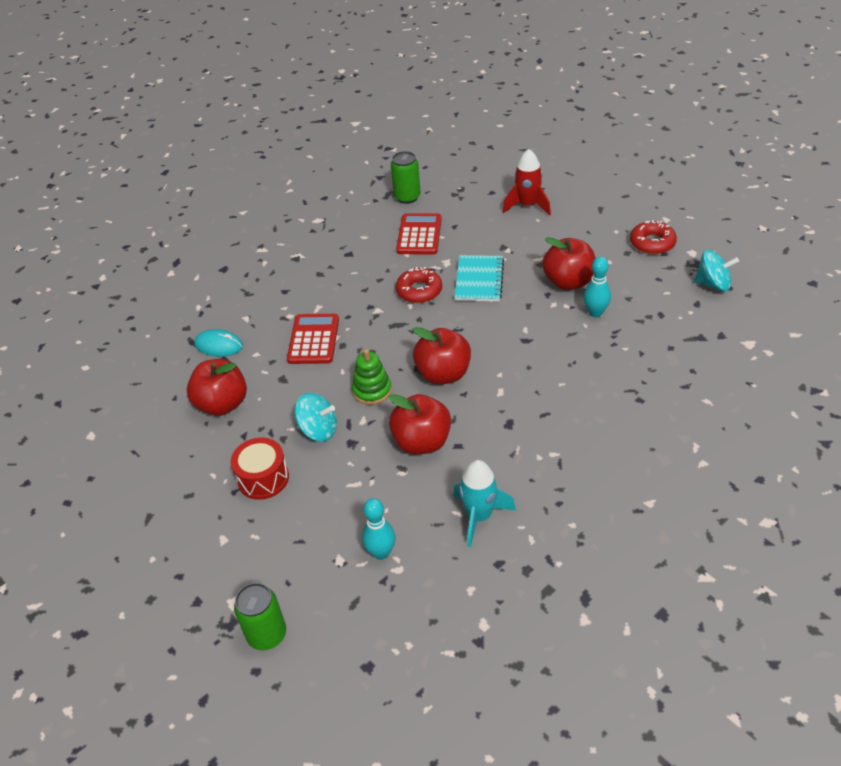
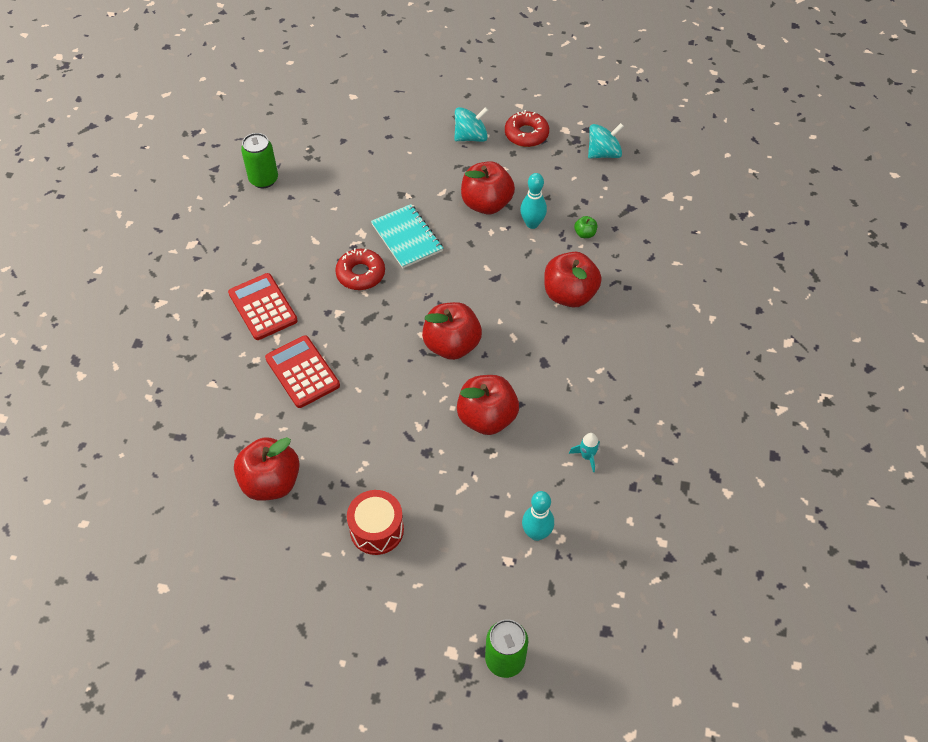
camera: 40 degrees left, 10 degrees up
turquoise mouse [194,329,243,357] -> none
turquoise spinning top [295,393,337,442] -> turquoise spinning top moved to [454,107,489,142]
green stacking toy [352,349,392,405] -> none
red calculator [396,214,442,255] -> red calculator moved to [228,273,298,340]
turquoise rocket [453,460,516,547] -> turquoise rocket [569,433,600,472], size x0.53
red rocket [503,149,551,216] -> none
none -> red apple [544,252,602,307]
none -> green apple [574,216,597,238]

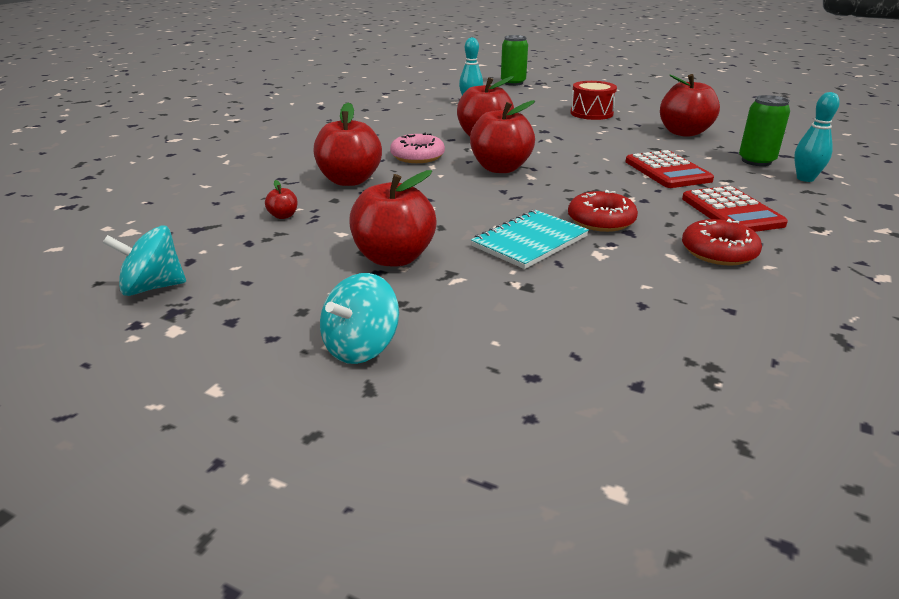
camera: 165 degrees left, 25 degrees down
green can [241,133,278,188] -> green can moved to [739,95,790,166]
turquoise notebook [371,204,443,268] -> turquoise notebook turned 60 degrees clockwise [471,210,589,269]
turquoise spinning top [454,107,489,142] -> turquoise spinning top turned 45 degrees counterclockwise [320,273,399,364]
red donut [505,110,549,147] -> red donut moved to [682,219,762,266]
turquoise bowling pin [520,173,547,229] -> turquoise bowling pin moved to [794,92,840,182]
turquoise rocket [569,433,600,472] -> none
green apple [574,216,597,238] -> red apple [265,180,298,219]
none -> pink donut [390,133,445,163]

